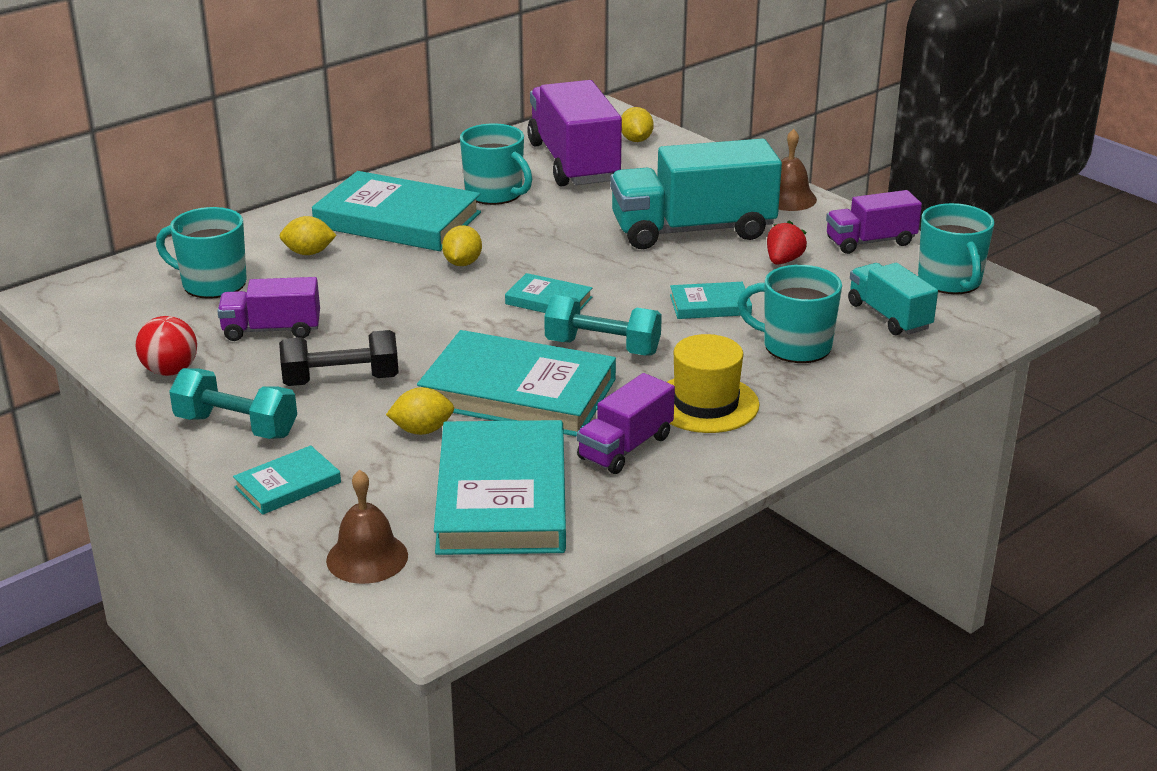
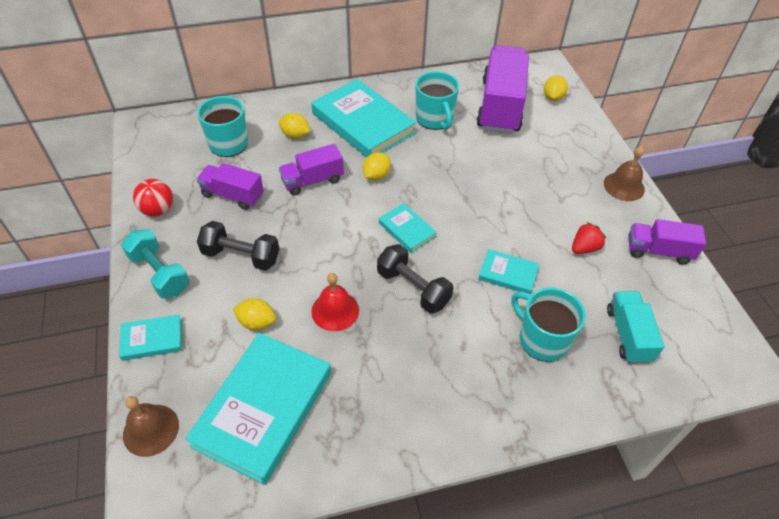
camera: 25 degrees right, 20 degrees up
turquoise book [417,330,616,437] -> red bell [311,273,359,331]
turquoise dumbbell [544,295,662,356] -> black dumbbell [377,244,453,314]
purple truck [577,373,675,474] -> purple truck moved to [279,144,344,196]
turquoise truck [610,139,782,249] -> none
yellow hat [667,334,759,433] -> none
turquoise mug [918,203,994,294] -> none

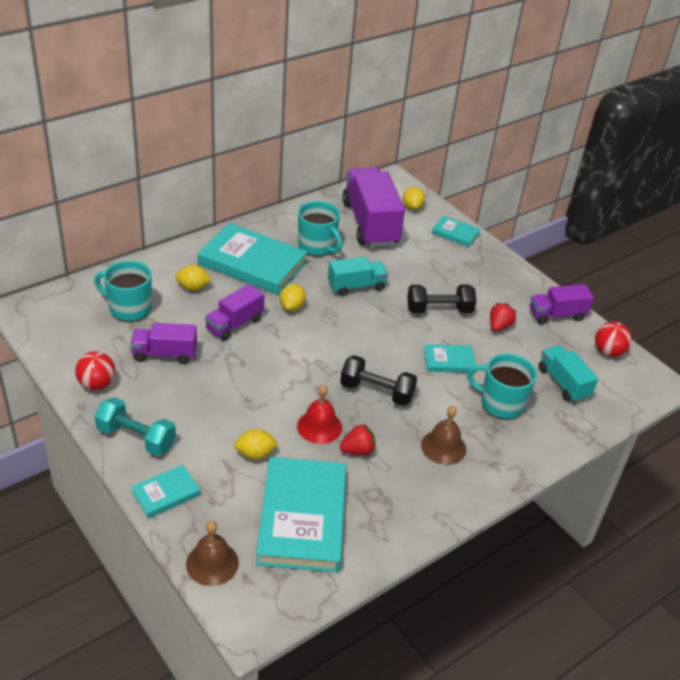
camera: 25 degrees left, 10 degrees down
black dumbbell [197,221,279,271] -> black dumbbell moved to [407,285,476,314]
turquoise book [379,203,437,253] -> turquoise book moved to [432,216,481,247]
brown bell [604,146,645,201] -> brown bell moved to [421,406,466,465]
none -> turquoise truck [328,256,388,296]
none -> red strawberry [340,423,376,455]
none -> red ball [595,322,632,357]

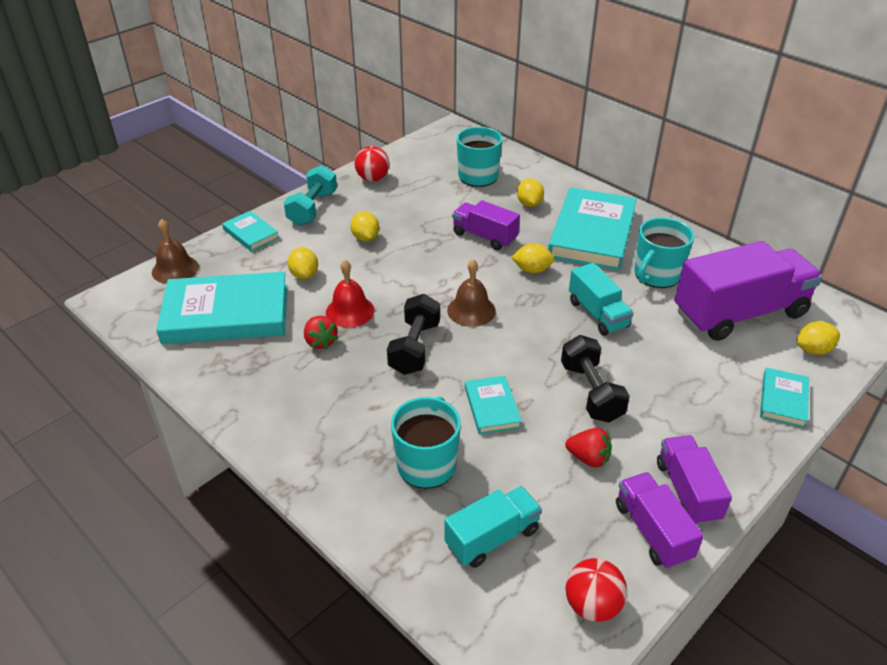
camera: 85 degrees right, 0 degrees up
purple truck [130,323,197,364] -> purple truck moved to [657,435,732,525]
brown bell [421,406,466,465] -> brown bell moved to [447,259,496,327]
none -> yellow lemon [350,211,379,242]

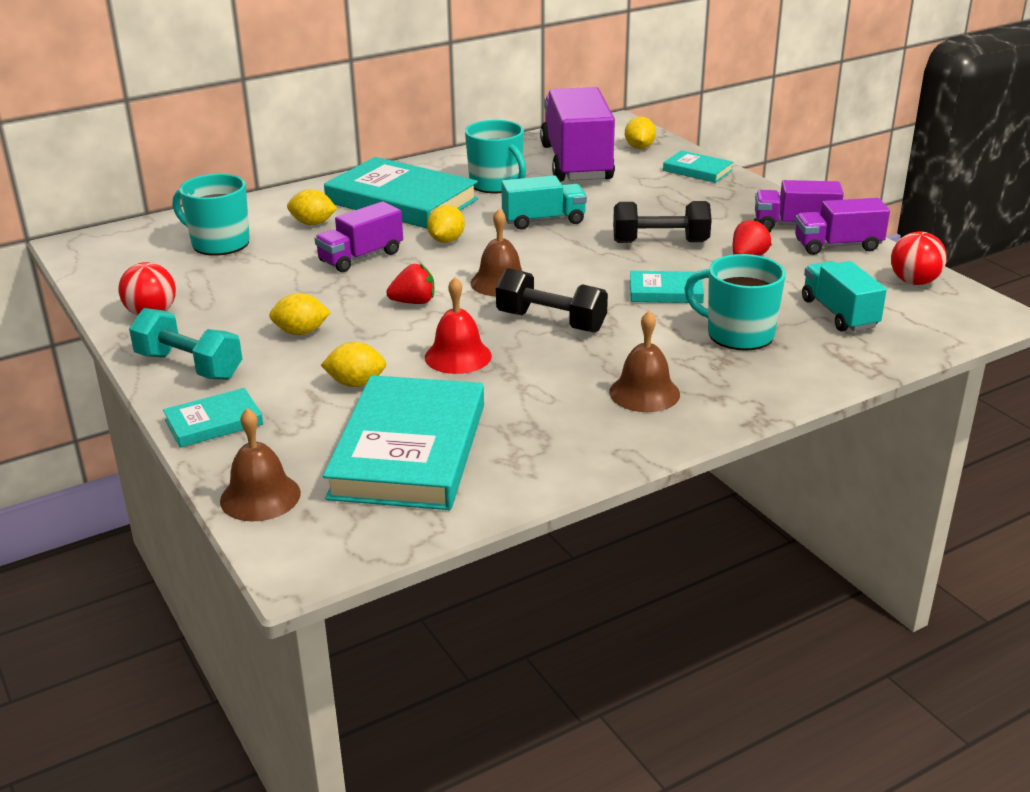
camera: 75 degrees left, 10 degrees down
red strawberry [304,316,338,350] -> red strawberry moved to [386,264,434,304]
none -> brown bell [609,311,680,412]

